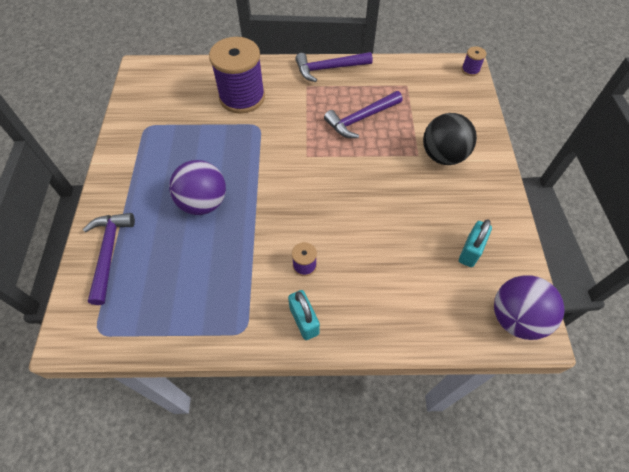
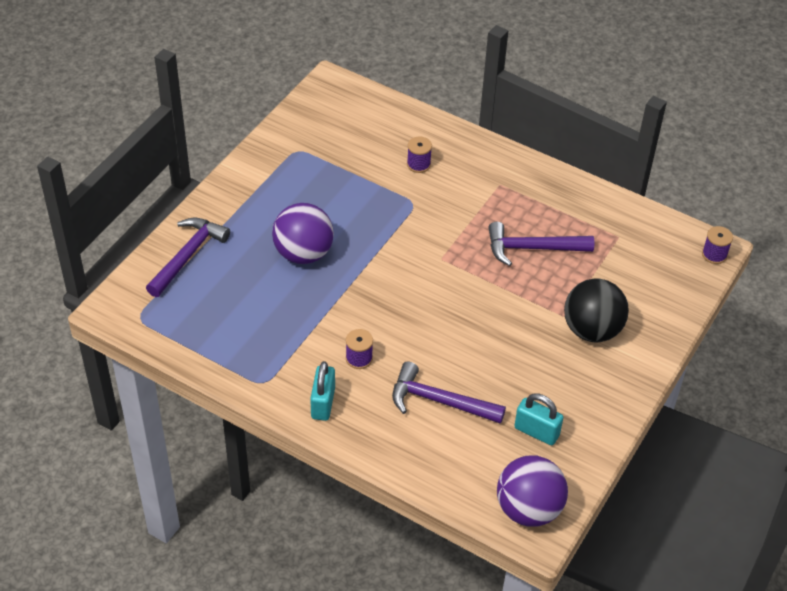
camera: 30 degrees right, 10 degrees down
purple spool [209,37,265,114] -> purple spool [407,137,432,173], size x0.41
purple hammer [295,52,373,82] -> purple hammer moved to [392,362,506,424]
turquoise padlock [459,219,492,267] -> turquoise padlock turned 60 degrees clockwise [514,393,564,445]

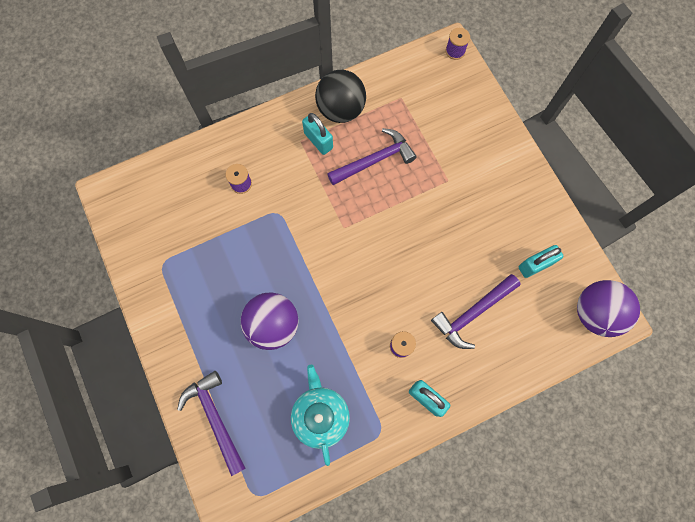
camera: 55 degrees left, 25 degrees up
purple hammer [488,222,594,266] -> purple hammer turned 150 degrees counterclockwise [327,128,417,185]
black ball [564,278,629,342] -> black ball moved to [315,70,366,123]
none -> turquoise teapot [291,365,350,466]
none -> turquoise padlock [302,113,333,155]

